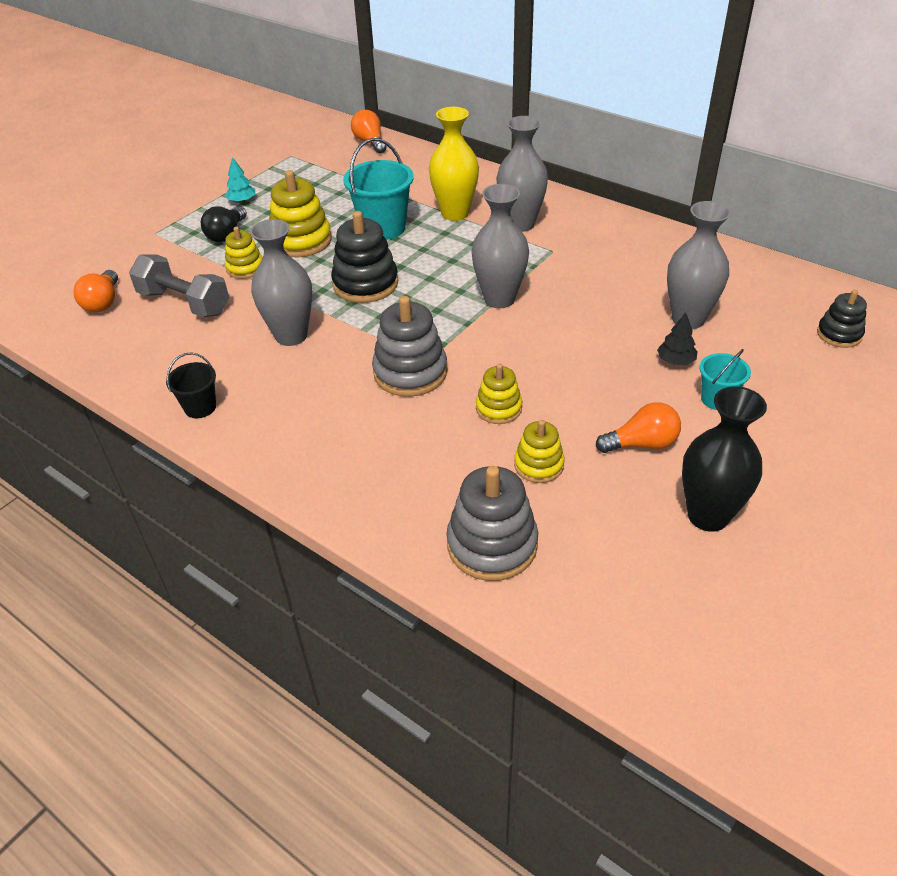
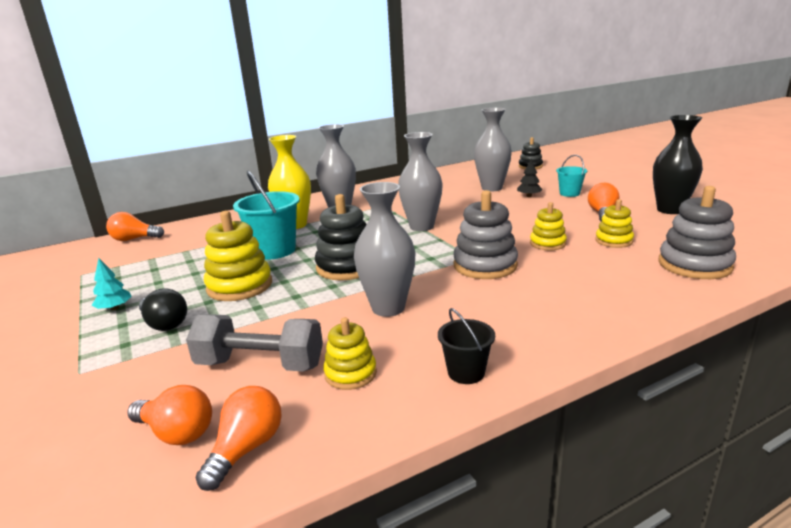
camera: 65 degrees left, 20 degrees down
grey dumbbell [129,255,229,317] -> grey dumbbell turned 45 degrees clockwise [186,314,323,372]
yellow stacking toy [225,227,263,279] -> yellow stacking toy moved to [323,317,377,390]
none -> orange light bulb [196,386,281,491]

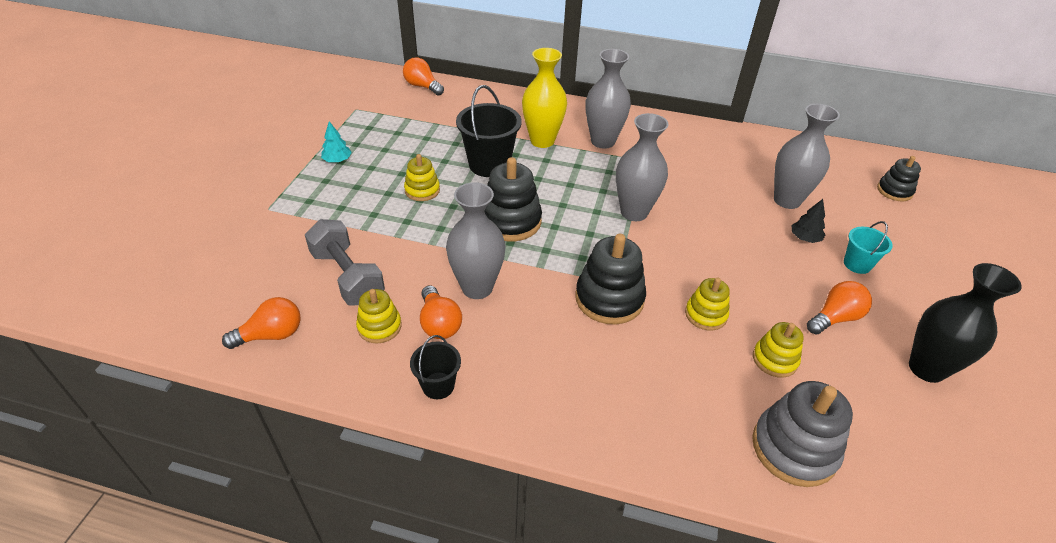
camera: 40 degrees right, 20 degrees up
orange light bulb [127,385,212,445] -> orange light bulb moved to [420,285,462,339]
black light bulb [139,288,187,331] -> none
yellow stacking toy [204,211,272,301] -> yellow stacking toy [404,154,440,201], size x0.60
turquoise bucket [233,171,300,259] -> black bucket [456,85,522,177]
grey stacking toy [453,190,518,279] -> black stacking toy [575,234,646,324]

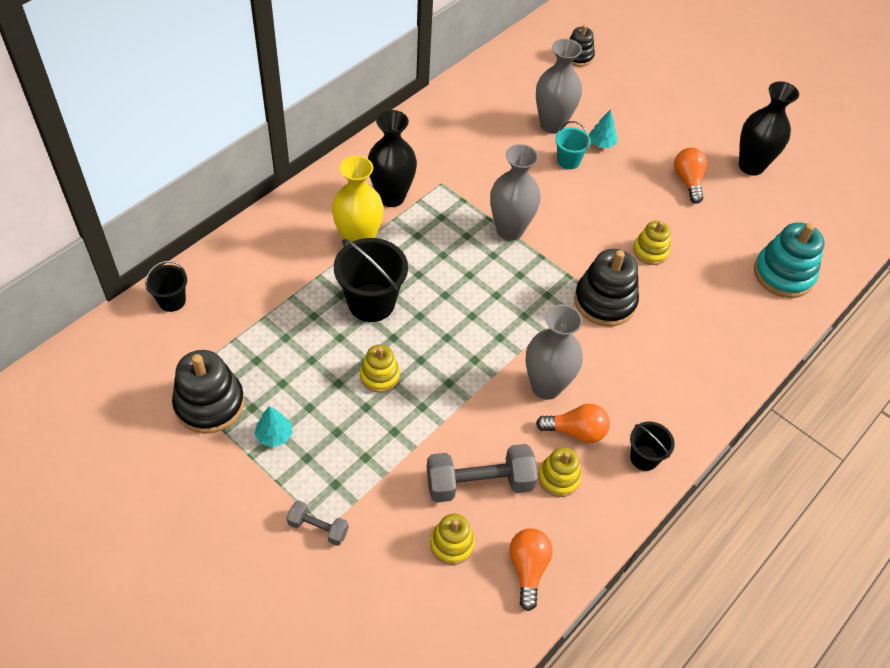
camera: 65 degrees left, 10 degrees up
orange light bulb [403,57,444,96] -> black bucket [145,261,187,312]
black stacking toy [484,157,542,241] -> black stacking toy moved to [172,350,245,434]
grey vase [586,49,631,149] -> black vase [368,110,417,207]
grey stacking toy [752,381,853,487] -> turquoise stacking toy [754,222,824,298]
yellow stacking toy [753,322,804,378] -> yellow stacking toy moved to [430,514,475,565]
black tree [792,199,826,243] -> turquoise tree [589,110,617,148]
turquoise bucket [844,221,893,274] -> turquoise bucket moved to [555,121,591,169]
none -> grey dumbbell [287,501,349,546]

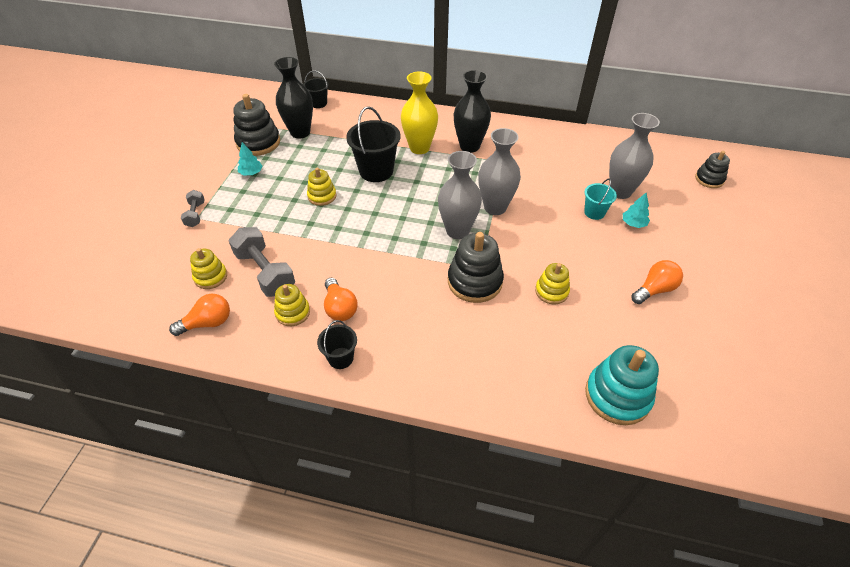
camera: 65 degrees right, 5 degrees down
grey vase [526,304,583,400] -> grey vase moved to [438,151,482,239]
black vase [739,81,799,176] -> black vase moved to [274,57,313,138]

